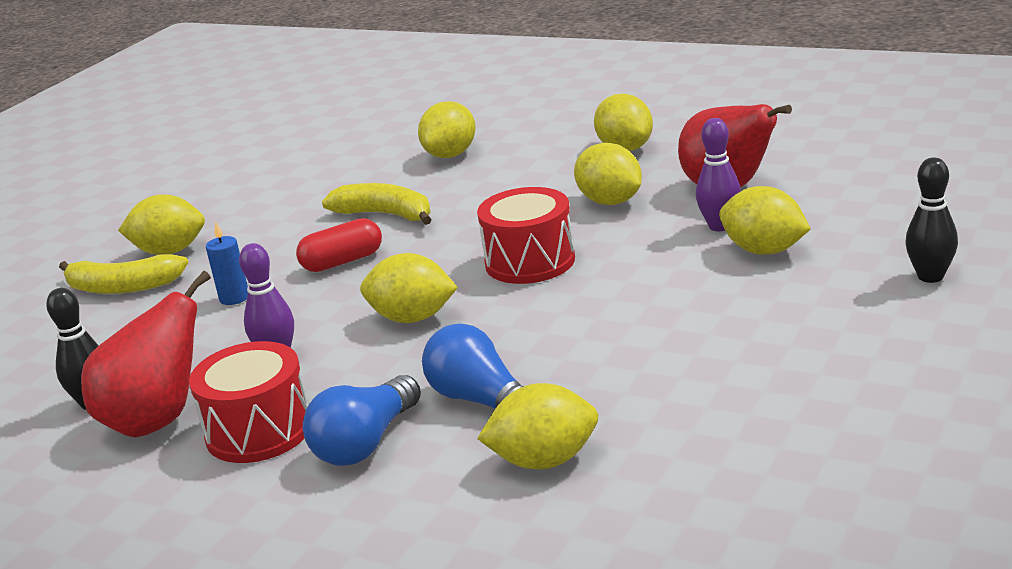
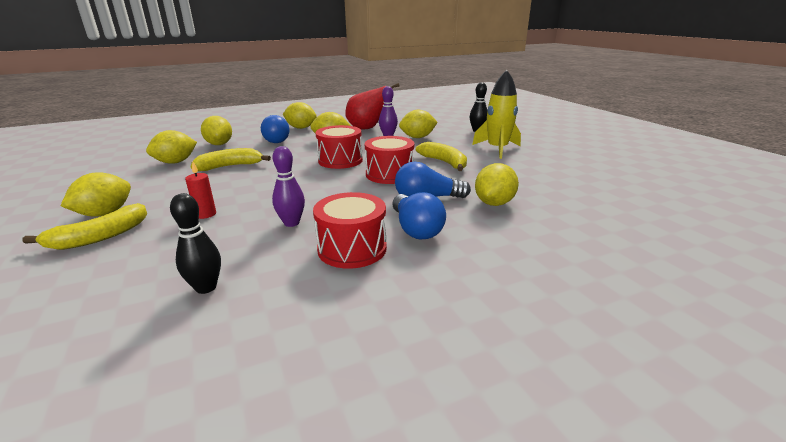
camera: 55 degrees left, 0 degrees up
red pear [81,271,211,438] -> none
blue candle [206,221,248,305] -> red candle [185,162,216,219]
red capsule [296,218,382,272] -> none
yellow lemon [360,253,458,323] -> yellow lemon moved to [146,130,197,164]
none -> blue light bulb [261,115,290,143]
none -> red drum [365,136,414,184]
none -> yellow banana [416,142,467,171]
none -> yellow rocket [472,70,521,159]

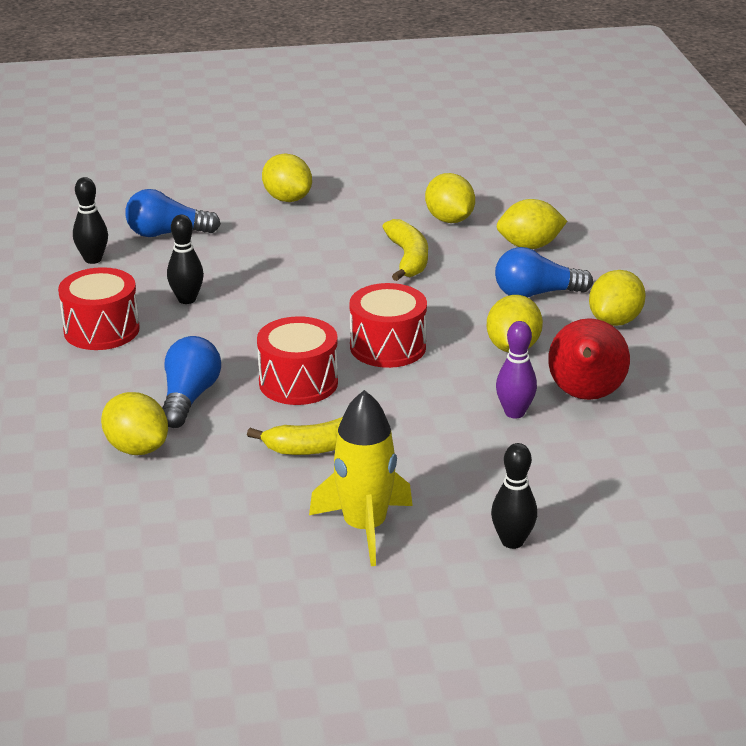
camera: 105 degrees right, 5 degrees up
yellow banana [23,203,147,250] -> none
red candle [185,162,216,219] -> none
purple bowling pin [272,146,305,227] -> black bowling pin [167,215,204,304]
blue light bulb [392,192,446,240] -> blue light bulb moved to [125,189,221,237]
yellow lemon [399,110,438,138] -> none

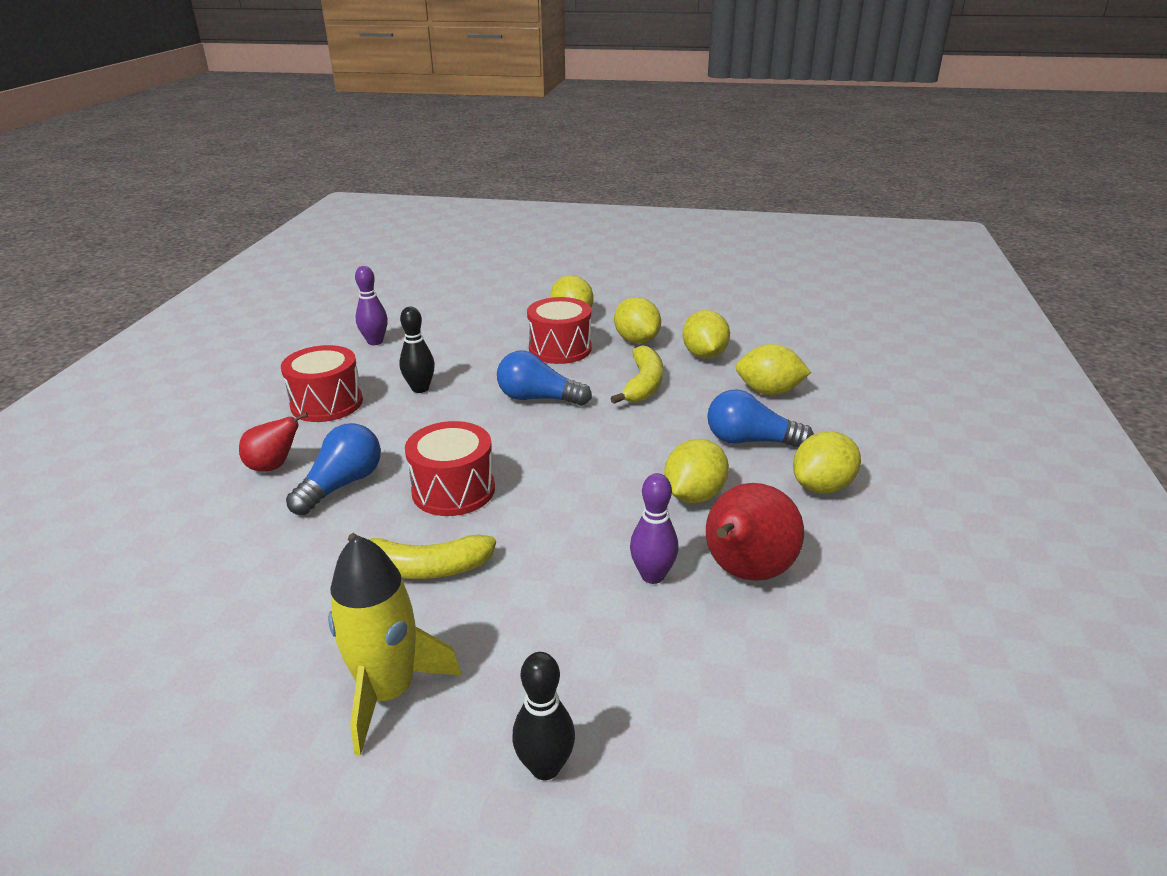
camera: 20 degrees right, 0 degrees up
black bowling pin [73,177,108,264] -> purple bowling pin [355,266,388,345]
yellow lemon [101,392,168,455] -> yellow lemon moved to [614,297,661,344]
blue light bulb [125,189,221,237] -> blue light bulb moved to [497,351,592,406]
red drum [349,283,427,368] -> red drum moved to [527,297,592,364]
none -> red pear [239,413,308,471]

